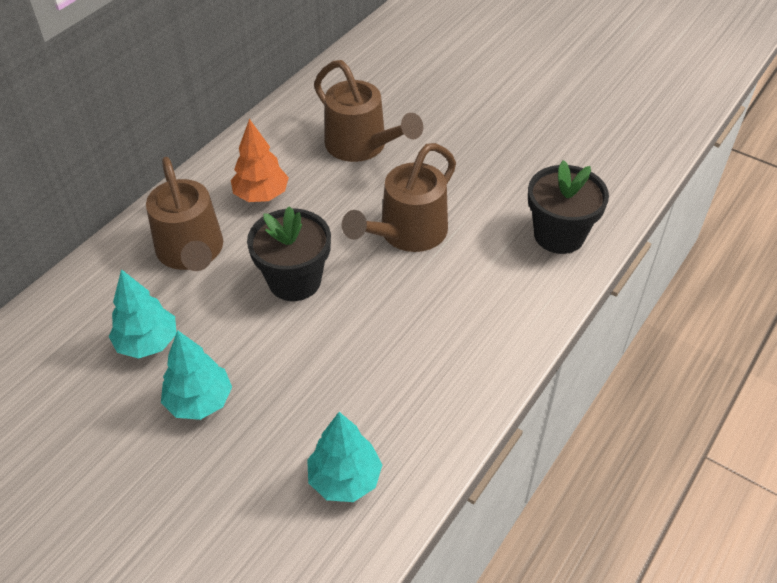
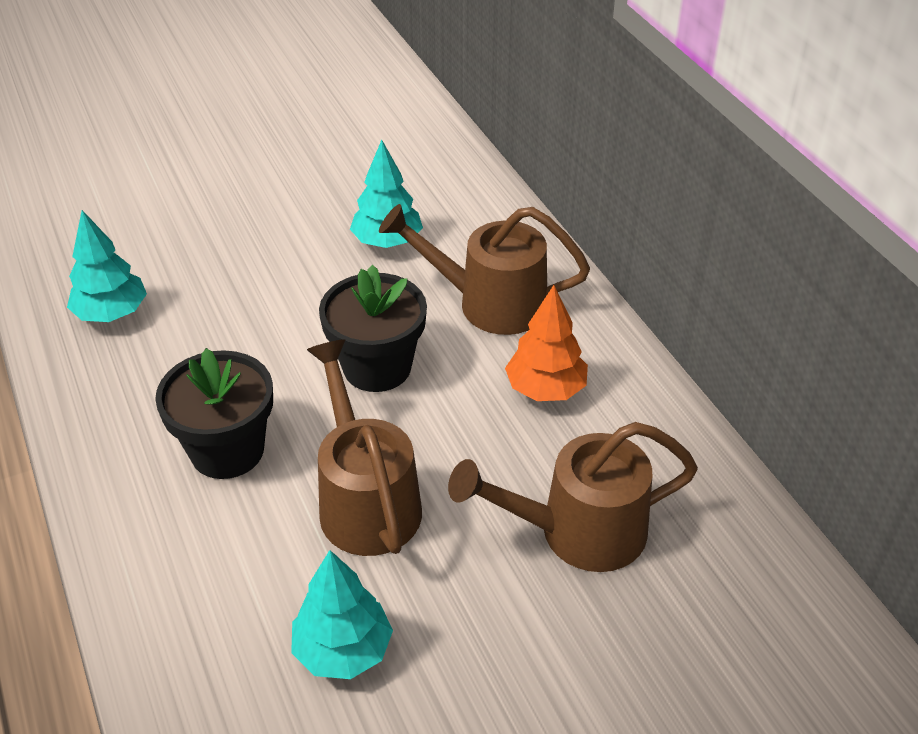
camera: 120 degrees right, 5 degrees down
turquoise tree [161,330,232,420] -> turquoise tree moved to [291,550,393,679]
black flower pot [528,160,609,254] -> black flower pot moved to [155,348,273,479]

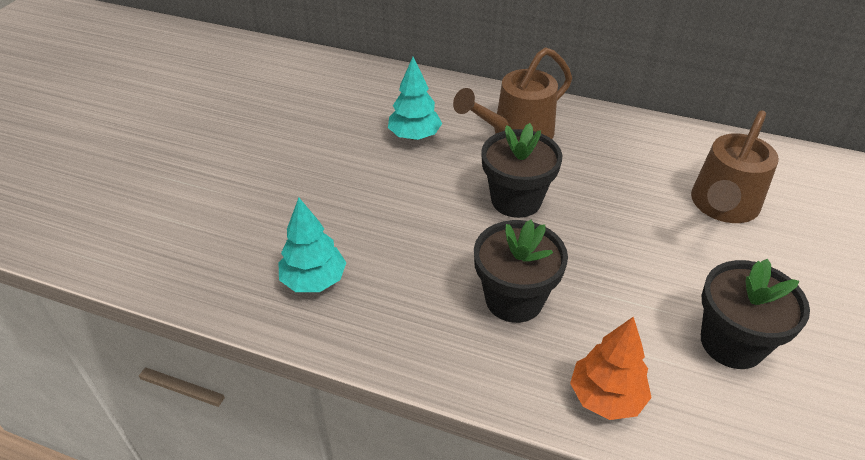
camera: 45 degrees left, 0 degrees up
turquoise tree [291,550,393,679] -> black flower pot [701,259,810,369]
brown watering can [307,339,422,556] -> none
orange tree [505,285,588,401] -> orange tree moved to [570,316,652,420]

